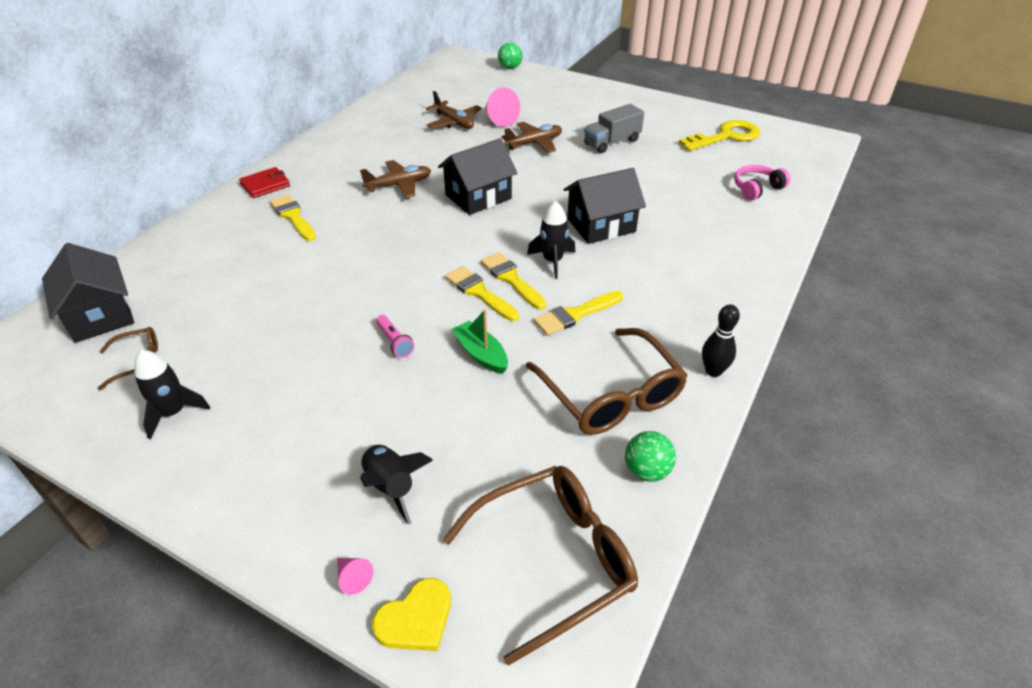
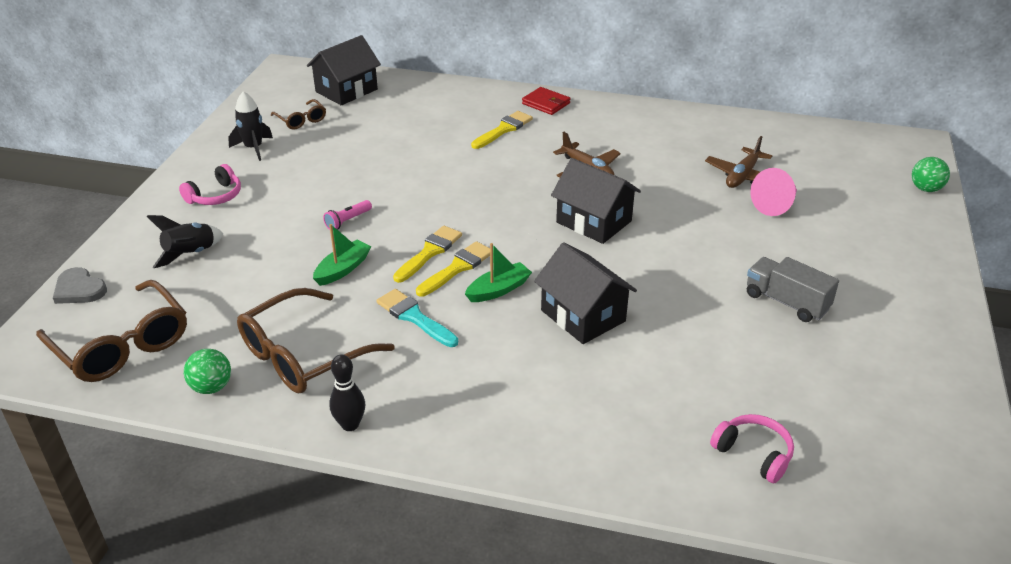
camera: 75 degrees right, 5 degrees down
pink cone [337,558,373,595] -> none
yellow heart [372,578,451,651] -> grey heart [53,267,107,304]
brown plane [501,122,562,153] -> none
black rocket [527,201,576,279] -> green boat [465,243,532,302]
yellow brush [534,291,623,335] -> turquoise brush [376,289,458,347]
yellow key [679,120,760,151] -> none
none -> pink headphones [179,164,241,205]

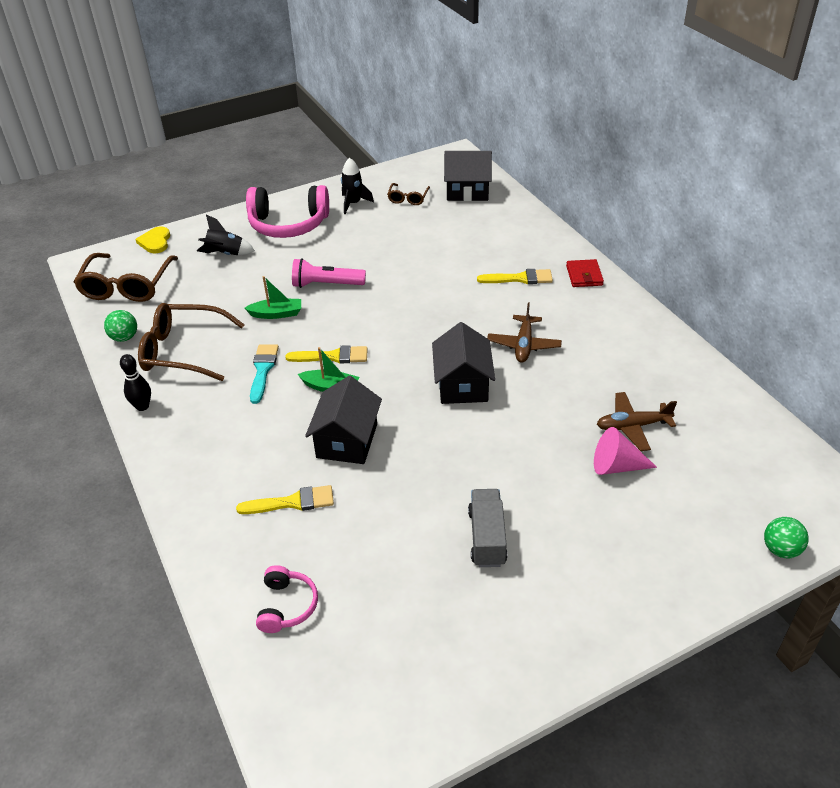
camera: 50 degrees right, 5 degrees up
grey heart [53,267,107,304] -> yellow heart [135,227,170,253]
pink headphones [179,164,241,205] -> pink headphones [246,185,329,238], size x1.93
pink flashlight [323,200,372,230] -> pink flashlight [292,258,366,288], size x1.74
yellow brush [393,226,462,283] -> yellow brush moved to [236,485,334,514]

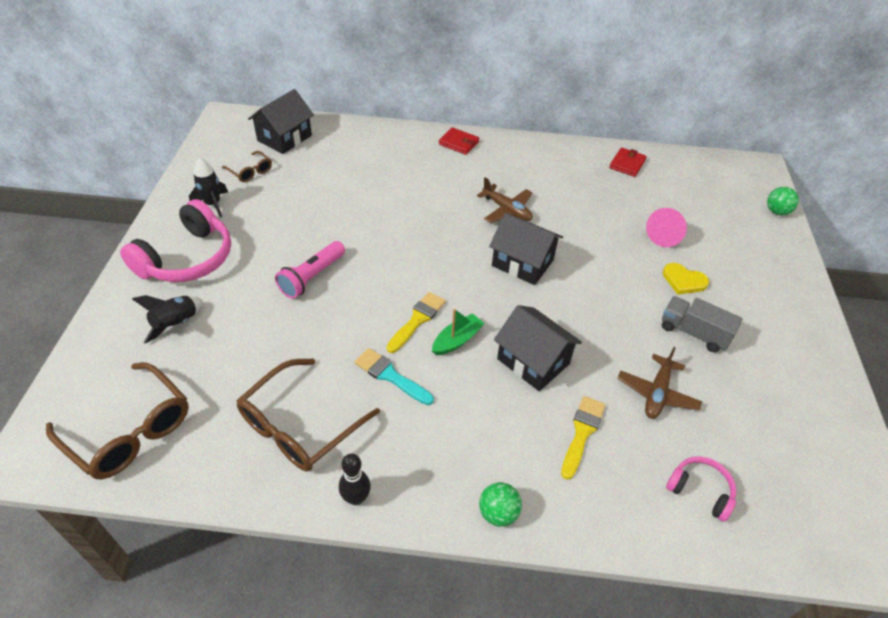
camera: 60 degrees left, 5 degrees up
green ball [104,310,137,342] -> green ball moved to [479,482,522,527]
yellow heart [135,227,170,253] -> yellow heart moved to [663,263,709,295]
green boat [244,276,301,319] -> none
yellow brush [477,269,553,284] -> none
brown plane [597,392,677,451] -> brown plane moved to [617,347,702,419]
none -> red wallet [609,148,647,177]

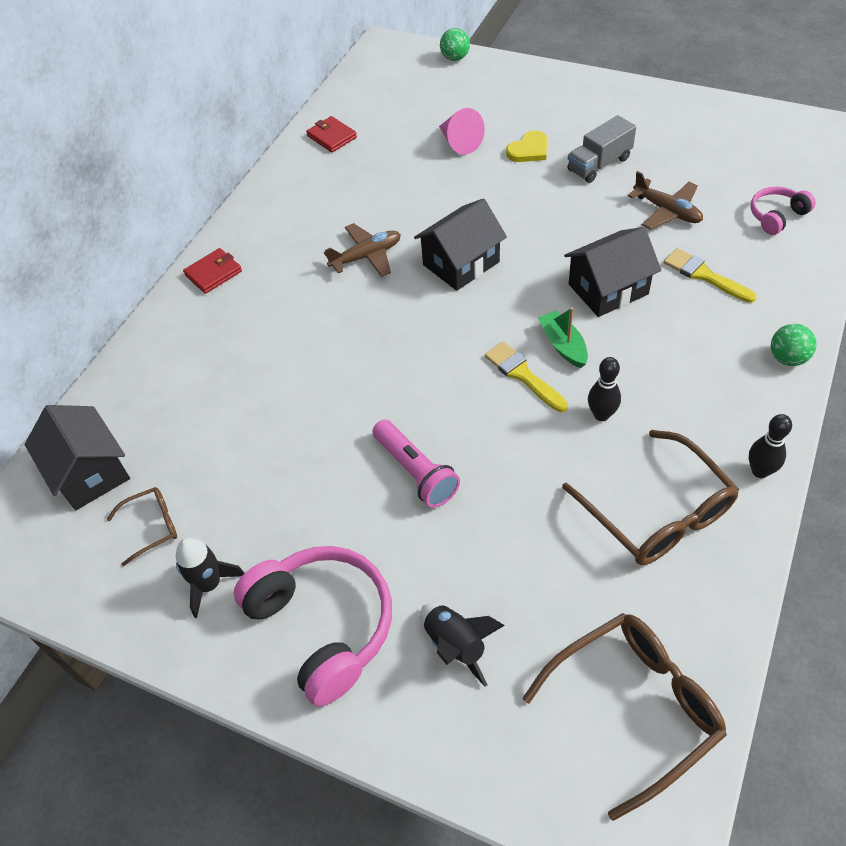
camera: 65 degrees left, 5 degrees up
turquoise brush [354,348,434,405] -> black bowling pin [588,357,621,421]

